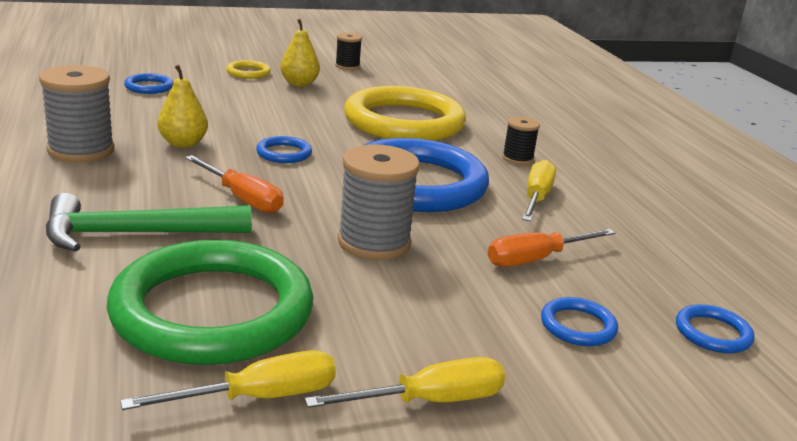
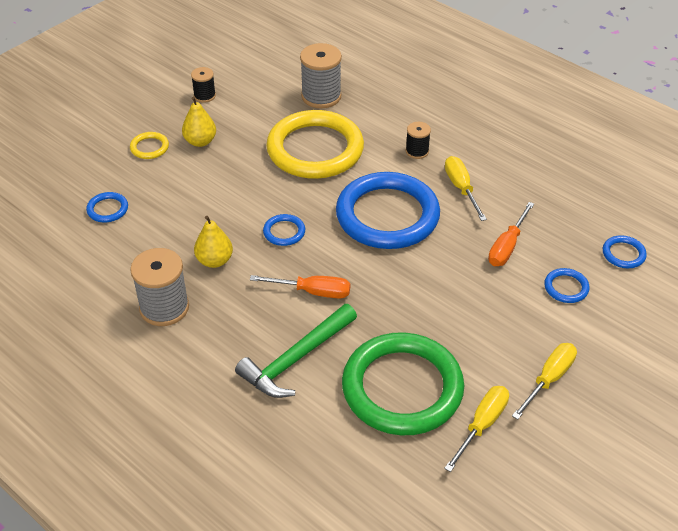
camera: 30 degrees left, 20 degrees up
grey spool [338,144,420,260] -> grey spool moved to [300,43,342,108]

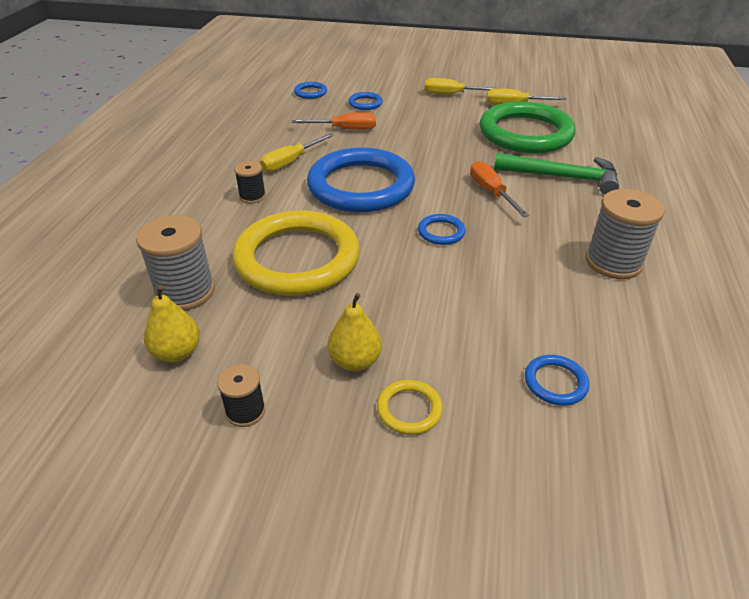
camera: 120 degrees left, 5 degrees down
yellow pear [194,216,233,268] -> yellow pear moved to [144,285,200,362]

